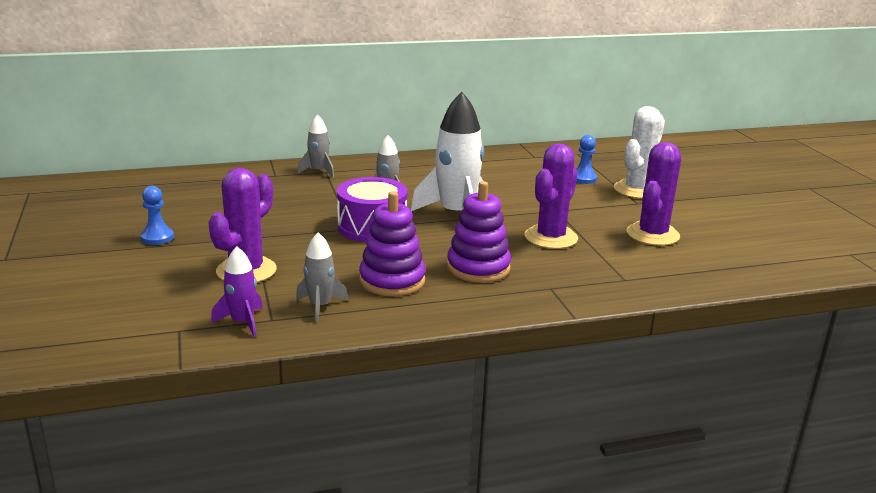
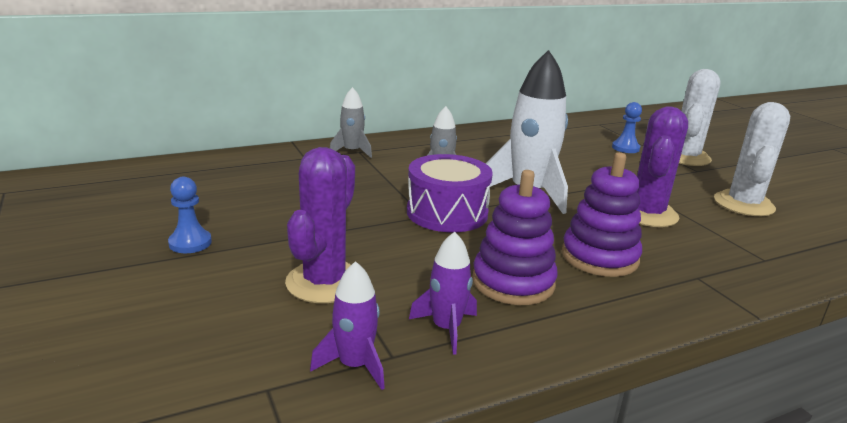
camera: 10 degrees left, 0 degrees up
grey rocket [296,233,348,322] -> purple rocket [409,232,477,355]
purple cactus [626,142,681,246] -> white cactus [714,102,790,216]

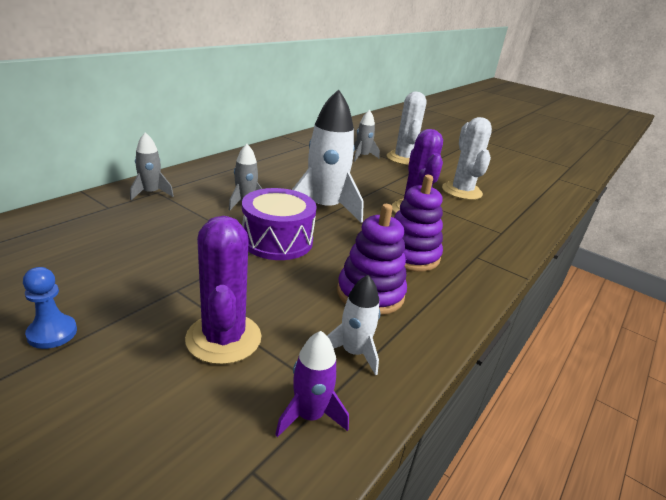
camera: 30 degrees left, 5 degrees up
purple rocket [409,232,477,355] -> white rocket [327,275,380,375]
blue pawn [612,102,642,153] -> grey rocket [354,110,380,161]

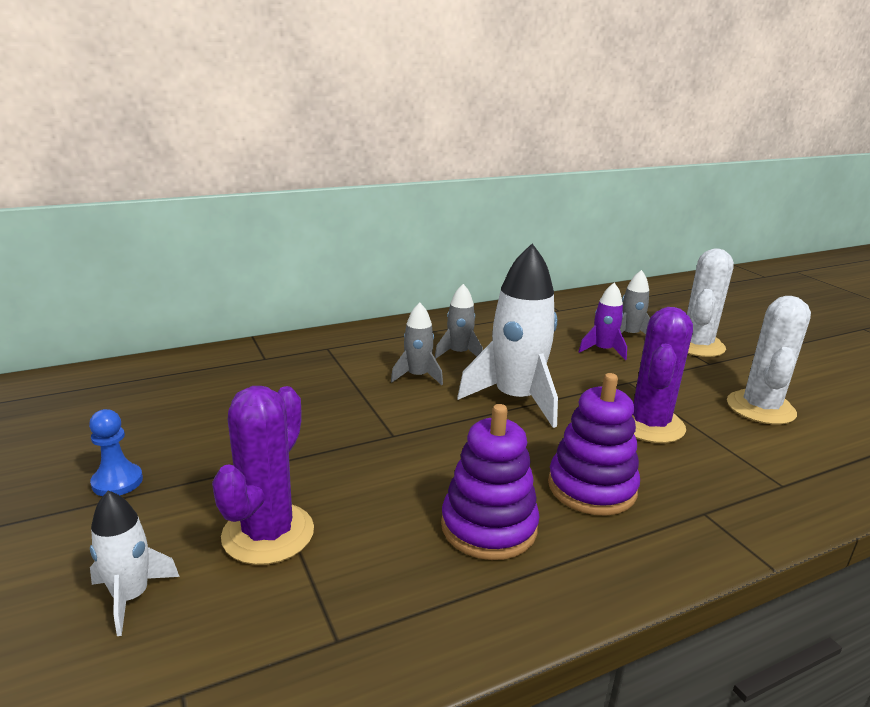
camera: 30 degrees right, 5 degrees down
grey rocket [130,132,174,200] -> grey rocket moved to [435,284,483,359]
purple drum [242,188,317,260] -> none
purple rocket [275,331,349,437] -> purple rocket moved to [579,282,627,360]
white rocket [327,275,380,375] -> white rocket moved to [90,491,180,636]

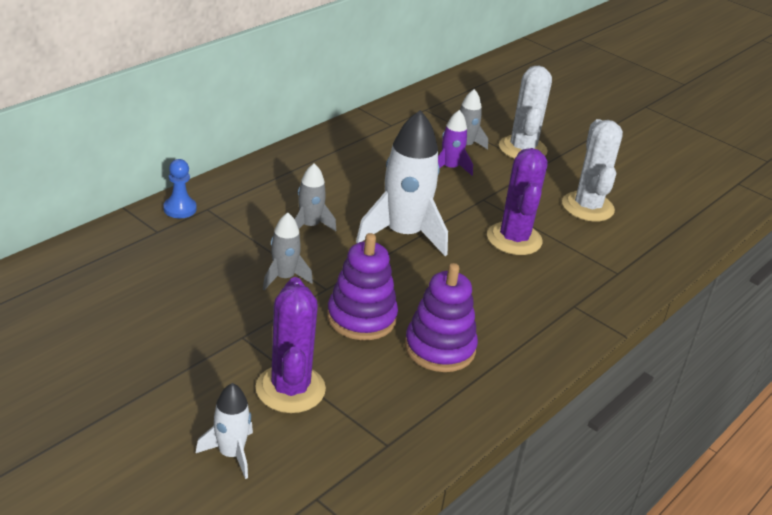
camera: 25 degrees left, 10 degrees up
blue pawn [89,409,143,496] -> blue pawn moved to [163,159,197,218]
grey rocket [435,284,483,359] -> grey rocket moved to [263,213,313,290]
purple stacking toy [548,373,640,516] -> purple stacking toy moved to [327,233,398,340]

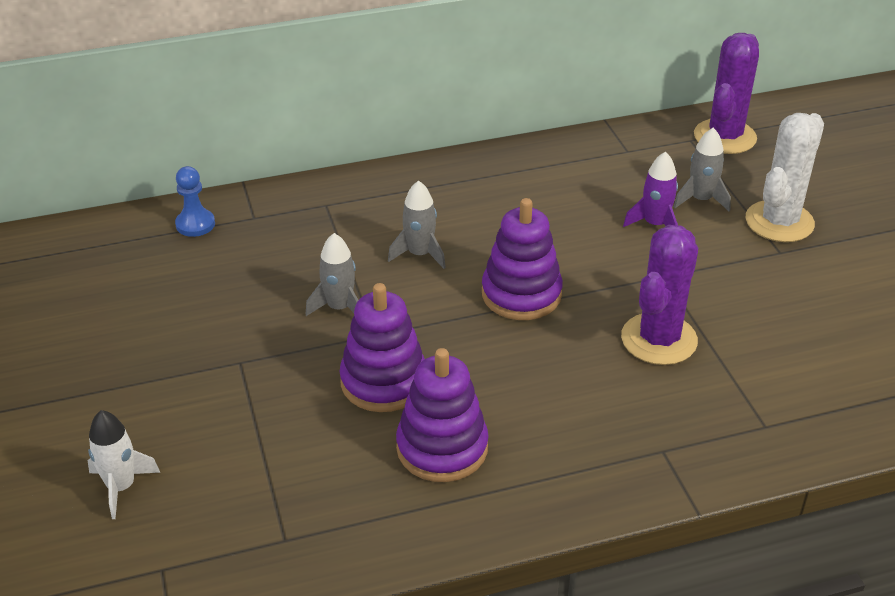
camera: 35 degrees right, 5 degrees up
blue pawn [163,159,197,218] -> blue pawn moved to [175,166,215,237]
purple cactus [255,277,326,413] -> purple cactus moved to [694,33,759,154]
white rocket [356,110,448,256] -> purple stacking toy [482,198,563,320]
white cactus [562,119,623,222] -> none

